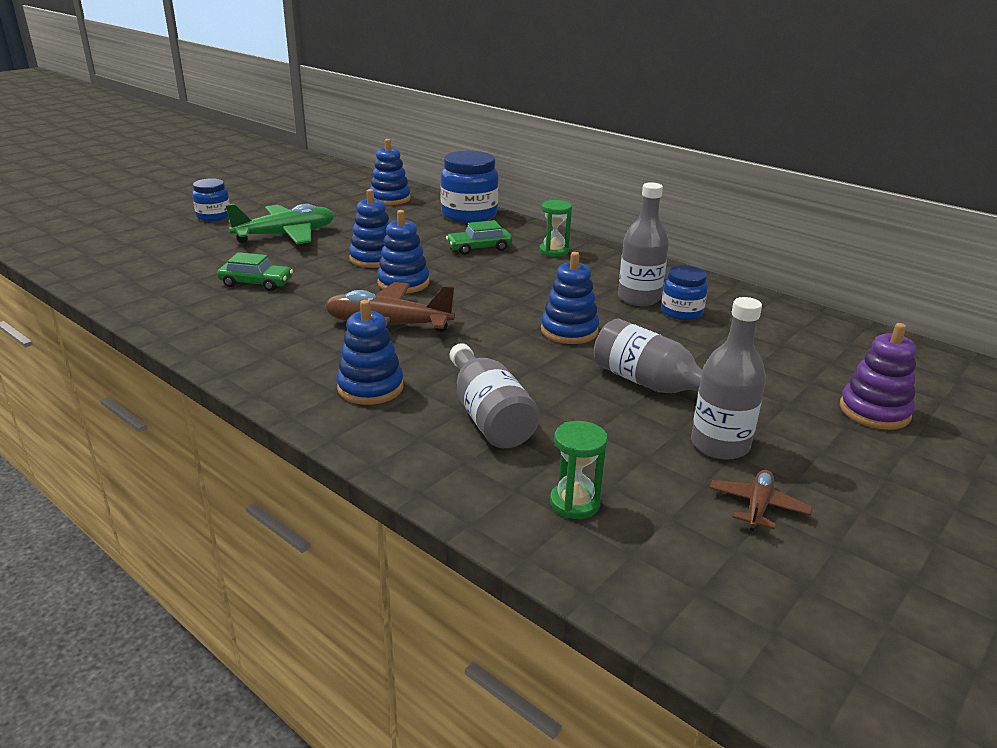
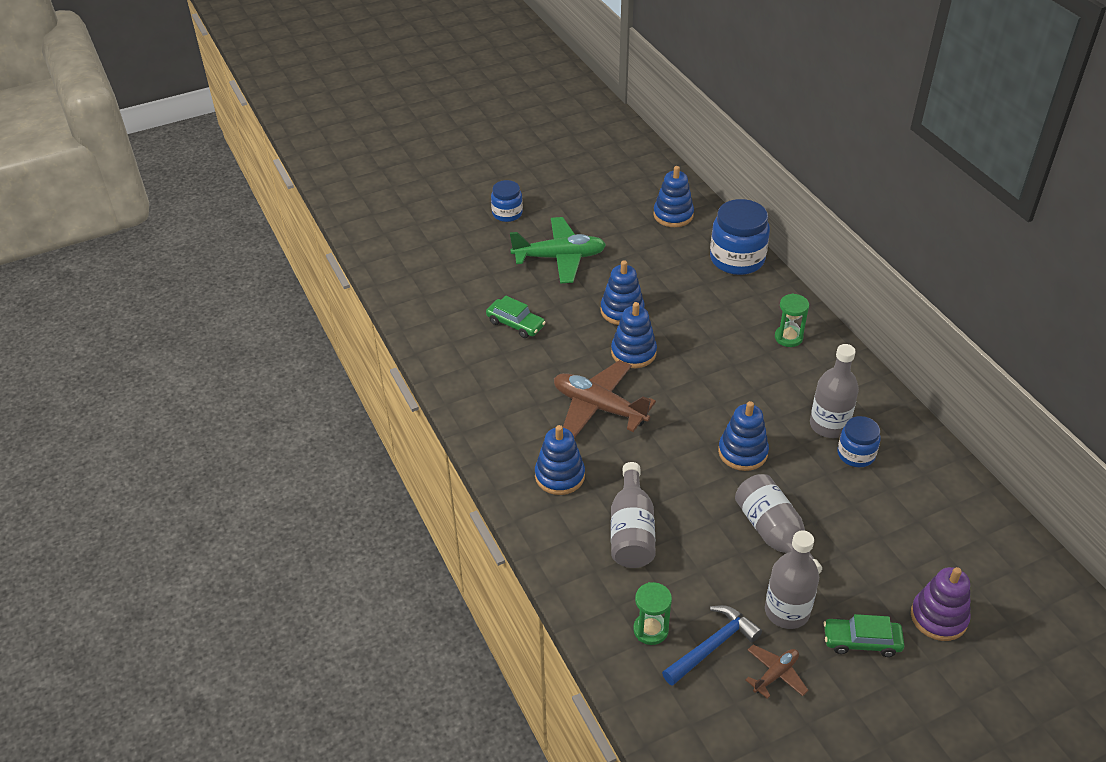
camera: 25 degrees right, 15 degrees up
green car [446,220,512,255] -> green car moved to [824,614,905,657]
none -> blue hammer [662,605,762,686]

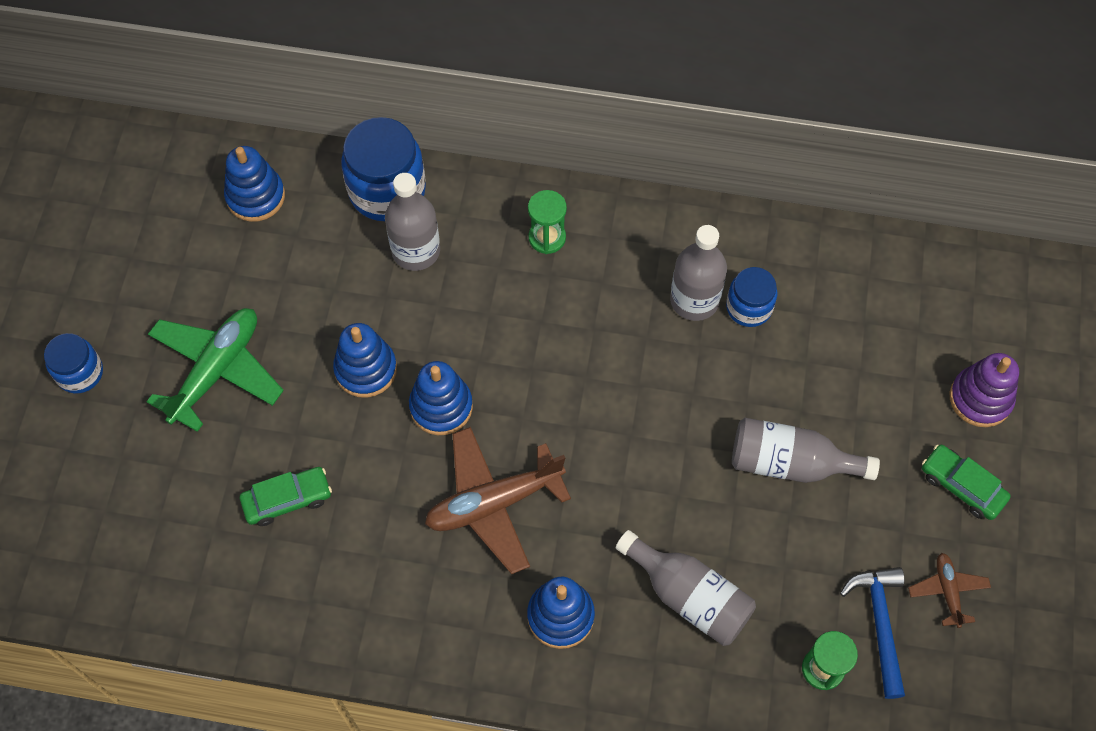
camera: 55 degrees left, 20 degrees up
blue stacking toy [718,401,769,471] -> none
grey bottle [765,530,819,629] -> grey bottle moved to [385,173,440,271]
green car [824,614,905,657] -> green car turned 90 degrees clockwise [922,445,1011,520]

